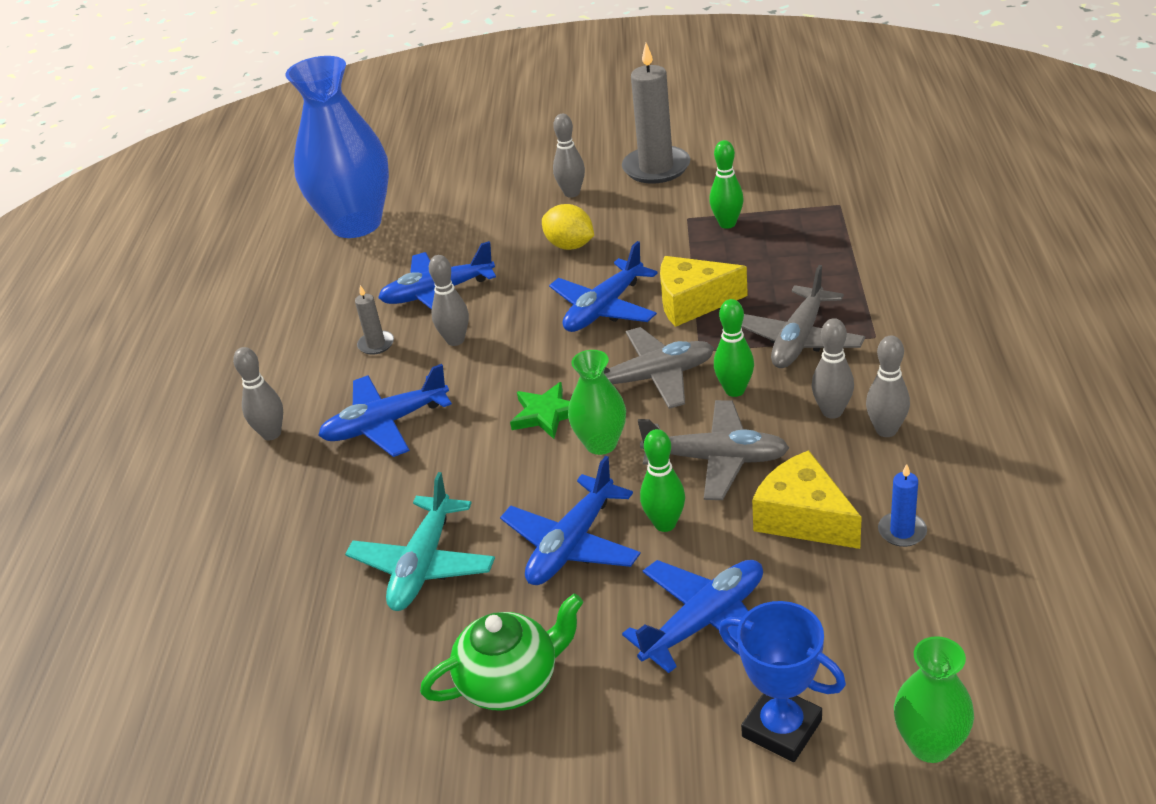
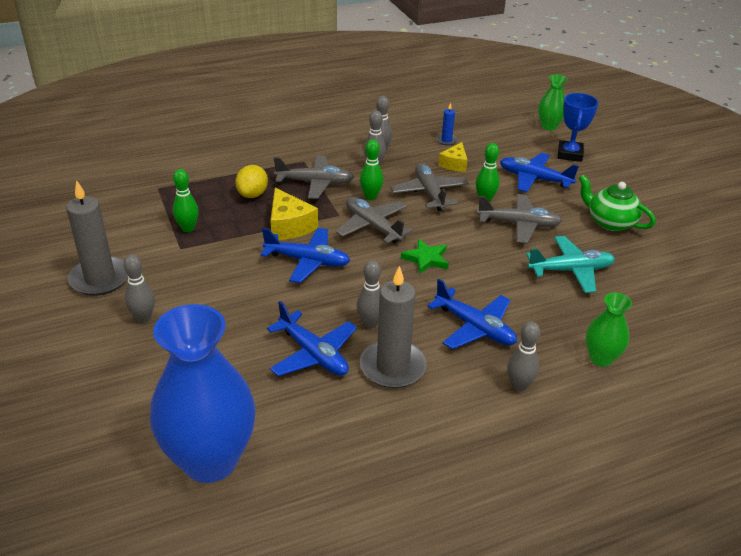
camera: 120 degrees left, 0 degrees up
grey candle [355,285,394,355] -> grey candle [360,266,427,388], size x2.14
blue plane [500,456,641,585] -> grey plane [477,194,562,243]
yellow lemon [542,204,594,250] -> yellow lemon moved to [235,165,268,198]
green vase [568,350,626,455] -> green vase moved to [586,293,632,367]
yellow cheese [752,450,862,549] -> yellow cheese [438,142,468,172], size x0.65

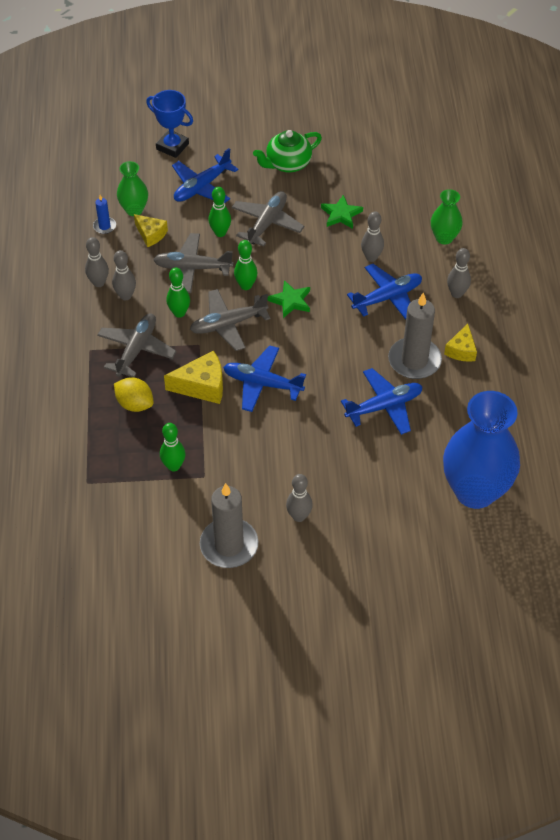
camera: 70 degrees left, 15 degrees up
blue plane [260,228,350,283] -> blue plane turned 105 degrees counterclockwise [223,345,306,412]
grey bowling pin [357,260,381,328] -> grey bowling pin moved to [361,211,384,262]
turquoise plane [526,236,615,293] -> green star [321,195,363,229]
green vase [538,74,568,130] -> green vase moved to [117,161,148,216]
none -> green bowling pin [234,240,257,290]
none -> yellow cheese [444,323,477,362]

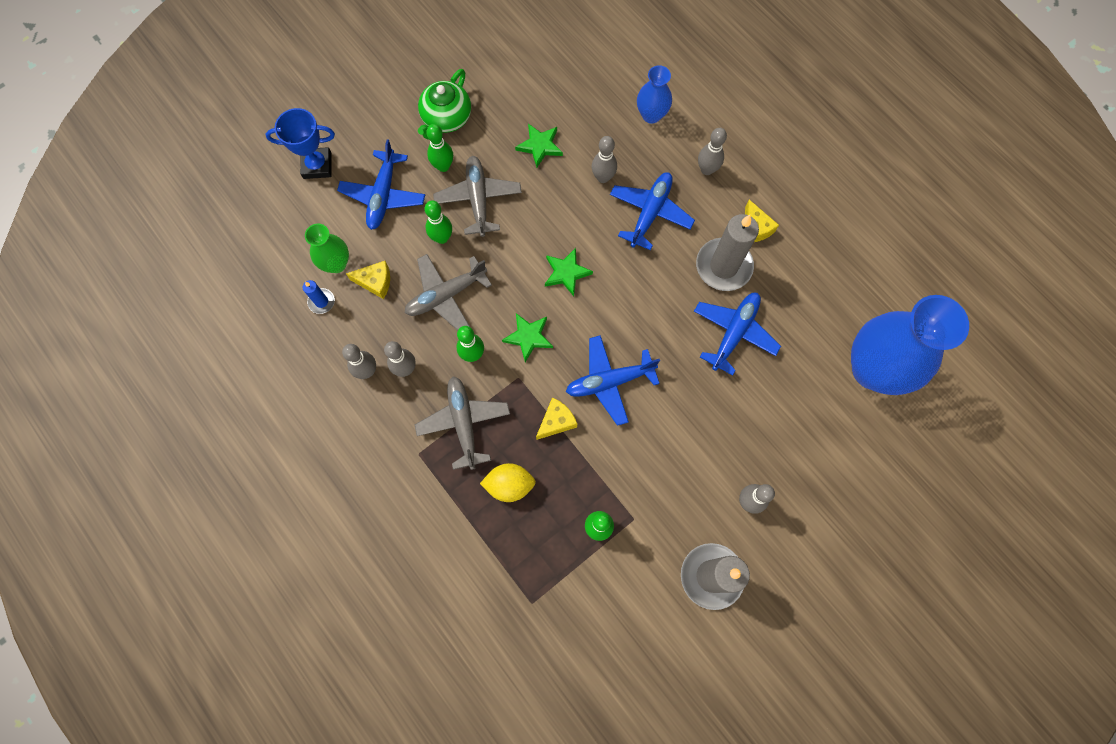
camera: 35 degrees left, 20 degrees up
yellow cheese [164,350,223,404] -> yellow cheese [536,397,577,440], size x0.65
grey plane [190,289,271,351] -> green star [502,313,553,362]
green bowling pin [234,240,257,290] -> green bowling pin moved to [426,124,453,172]
green vase [431,189,463,245] -> blue vase [637,65,672,124]

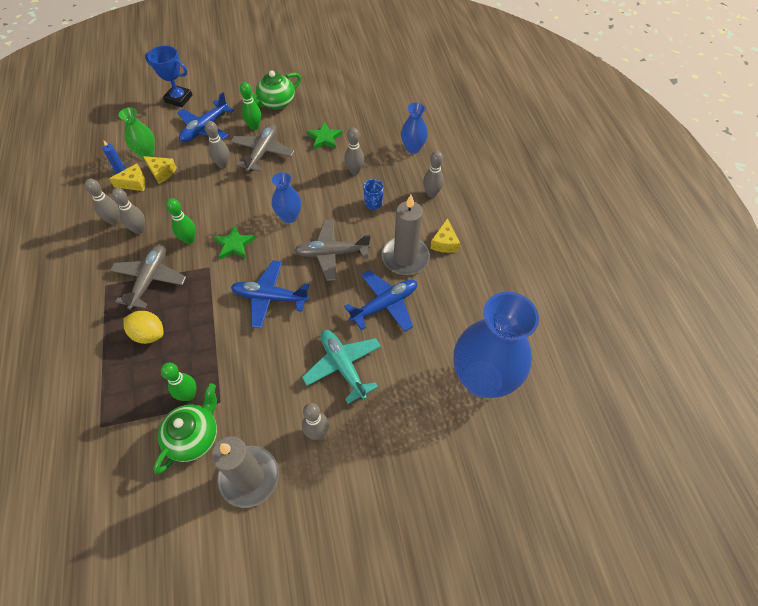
camera: 25 degrees right, 15 degrees down
grey plane [405,254,492,330] -> grey plane moved to [294,219,371,281]
green bowling pin [425,201,452,244] -> grey bowling pin [205,121,229,168]
yellow cheese [536,397,577,440] -> yellow cheese moved to [109,163,146,191]
green star [545,248,593,296] -> blue vase [272,172,302,223]
blue plane [610,172,695,250] -> blue mug [363,179,384,211]
none -> green teapot [153,383,217,474]
none -> turquoise plane [302,330,381,404]

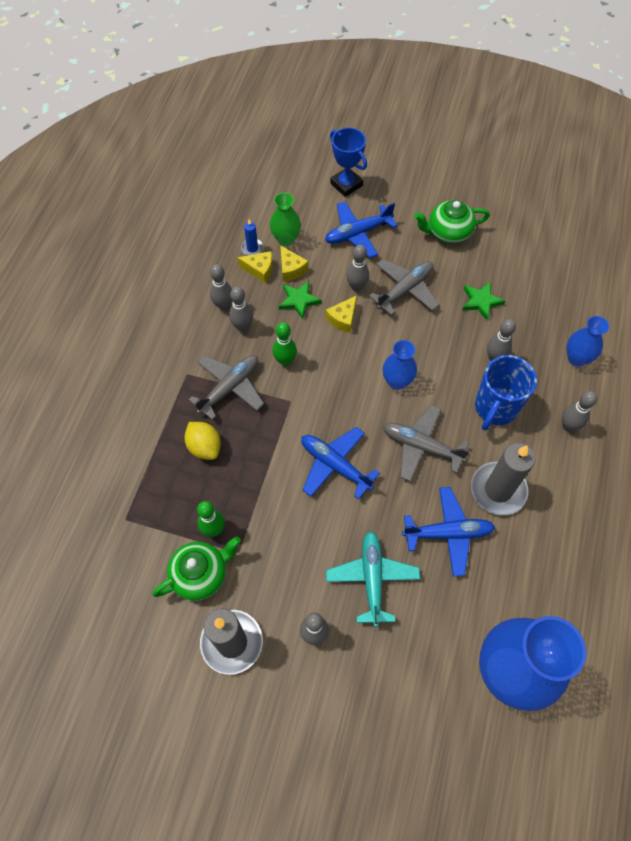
camera: 30 degrees right, 5 degrees up
green star [214,225,255,260] -> green star moved to [279,281,322,319]
green bowling pin [240,82,261,130] -> none
blue mug [363,179,384,211] -> blue mug [475,355,537,431], size x2.05
yellow cheese [430,218,460,253] -> yellow cheese moved to [326,295,357,333]

